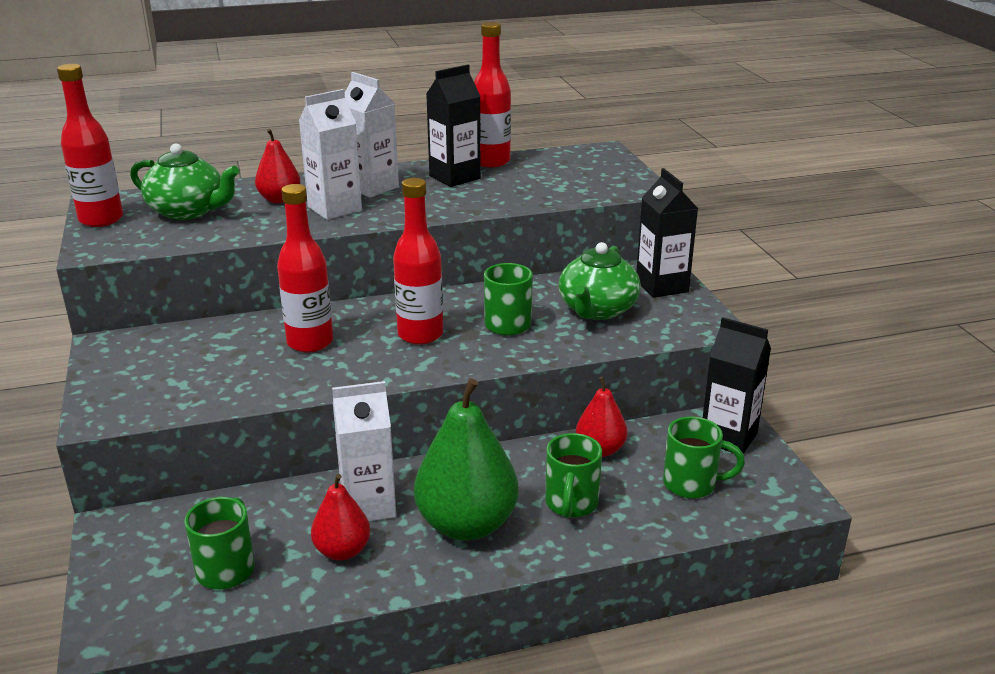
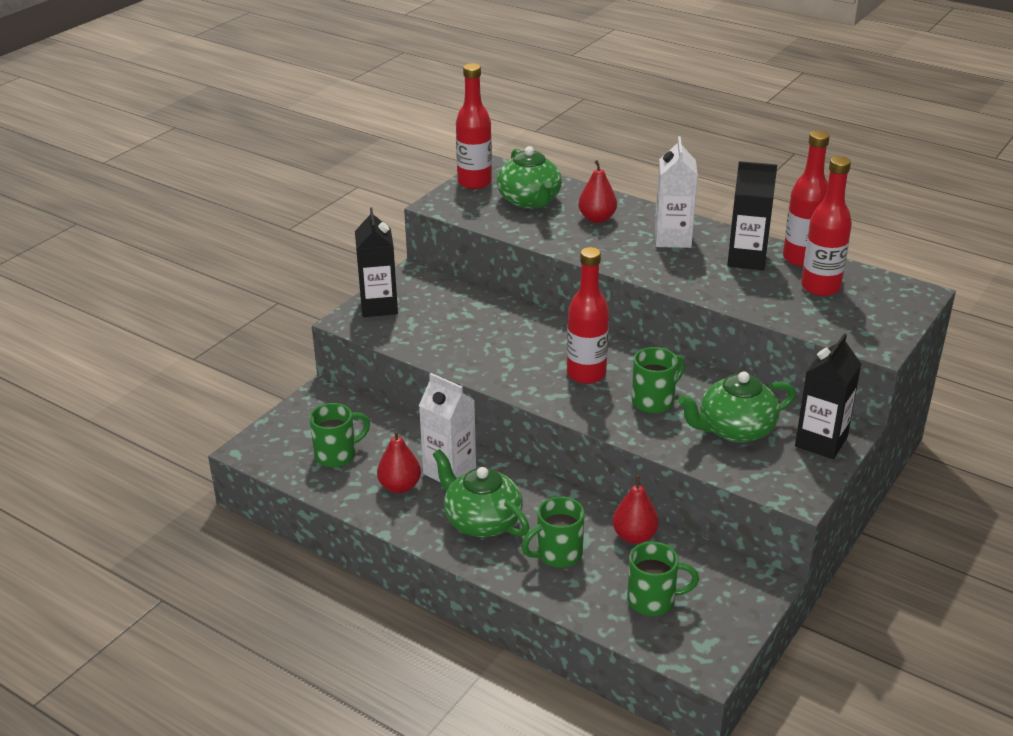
camera: 50 degrees right, 5 degrees up
red bottle [277,184,333,353] -> red bottle moved to [801,156,852,296]
white carton [299,89,362,220] -> none
green pear [414,378,519,540] -> green teapot [432,449,530,537]
green mug [663,416,745,499] -> green mug turned 60 degrees counterclockwise [627,541,699,616]
black carton [703,317,771,454] -> black carton moved to [355,208,398,317]

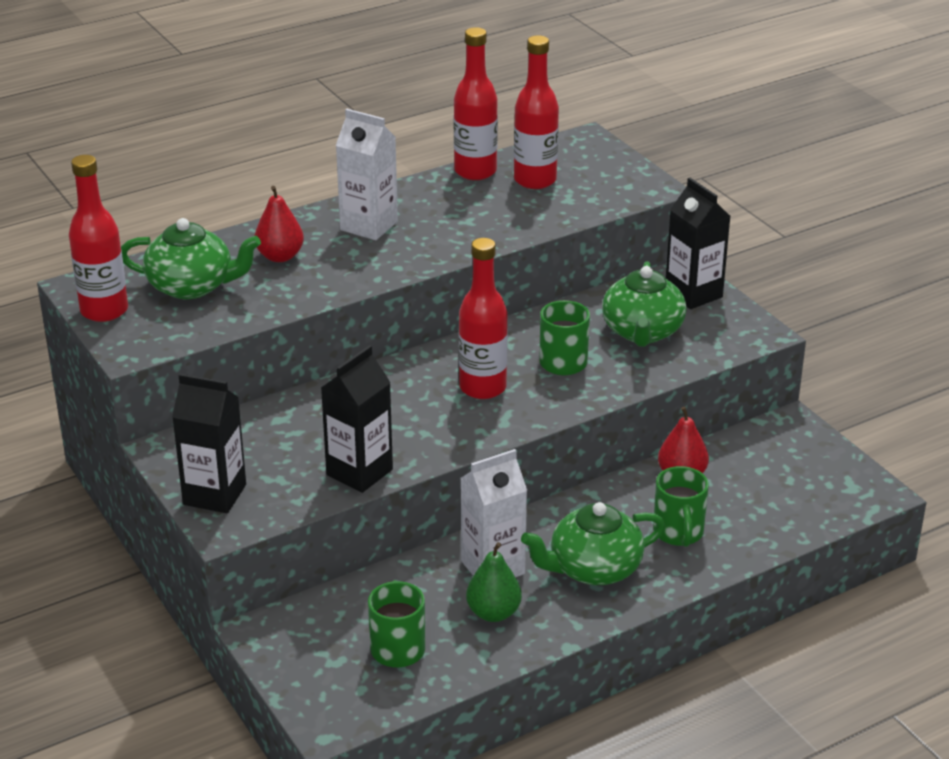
camera: 65 degrees left, 0 degrees up
red pear [377,430,421,493] -> green pear [466,542,522,622]
green mug [627,541,699,616] -> none
black carton [727,161,777,270] -> black carton moved to [321,345,393,493]

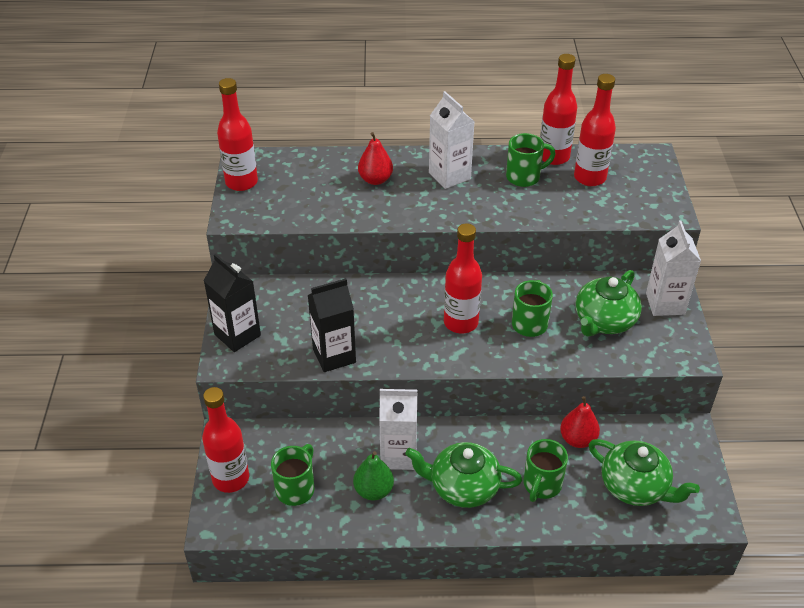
camera: 30 degrees right, 10 degrees up
green teapot [121,218,261,299] -> green teapot moved to [589,439,700,506]
black carton [666,178,730,309] -> white carton [646,220,701,316]
none -> red bottle [202,387,249,493]
none -> green mug [506,133,556,187]

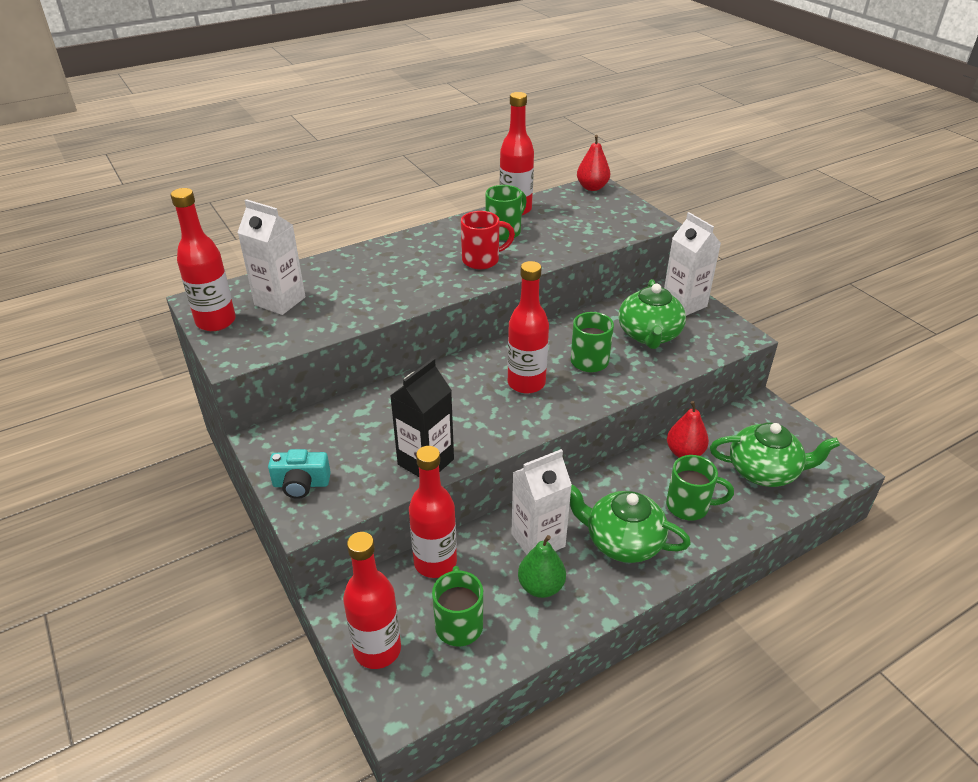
camera: 30 degrees left, 5 degrees down
black carton [204,254,261,352] -> turquoise camera [268,449,331,499]
red pear [358,132,393,185] -> red pear moved to [577,135,610,191]
green teapot [405,442,522,508] -> green teapot turned 45 degrees clockwise [570,485,691,563]
white carton [429,91,475,189] -> white carton moved to [237,199,305,315]
green mug [524,439,568,502] -> green mug turned 75 degrees counterclockwise [666,455,734,521]
red bottle [574,74,616,186] -> red bottle moved to [409,446,457,578]
none -> red mug [461,211,515,269]

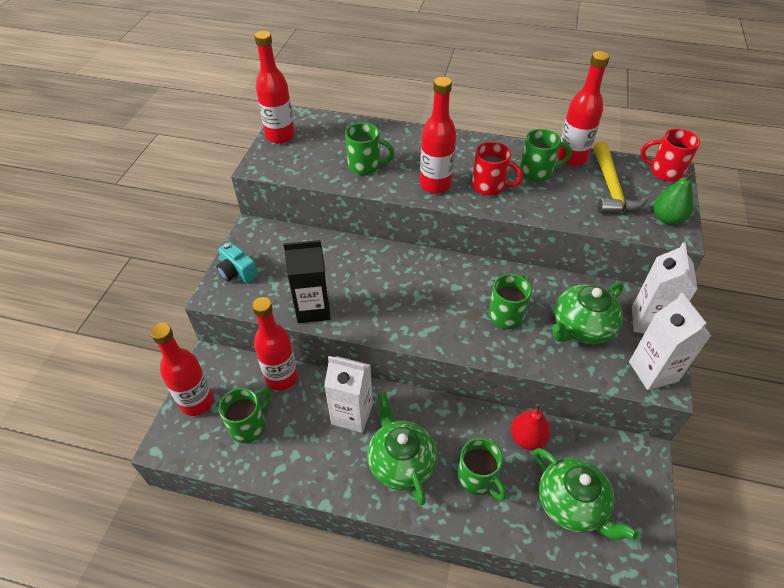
camera: 45 degrees right, 10 degrees up
white carton [237,199,305,315] -> white carton moved to [629,293,711,390]
red bottle [508,261,549,394] -> red bottle moved to [420,77,457,194]
green pear [518,535,566,598] -> green pear moved to [654,171,695,225]
red pear [577,135,610,191] -> red mug [640,129,700,182]
none -> green mug [345,122,395,175]
none -> yellow hammer [594,141,648,214]

